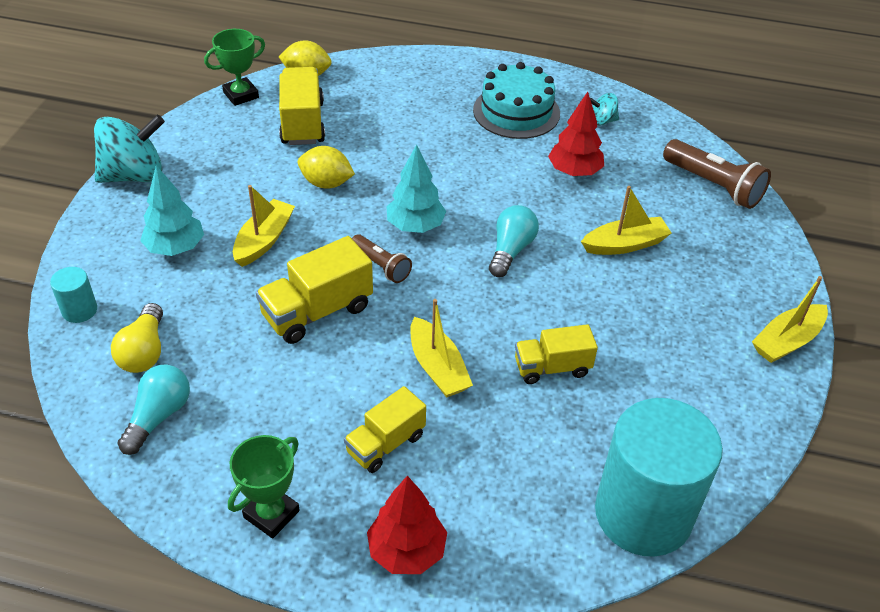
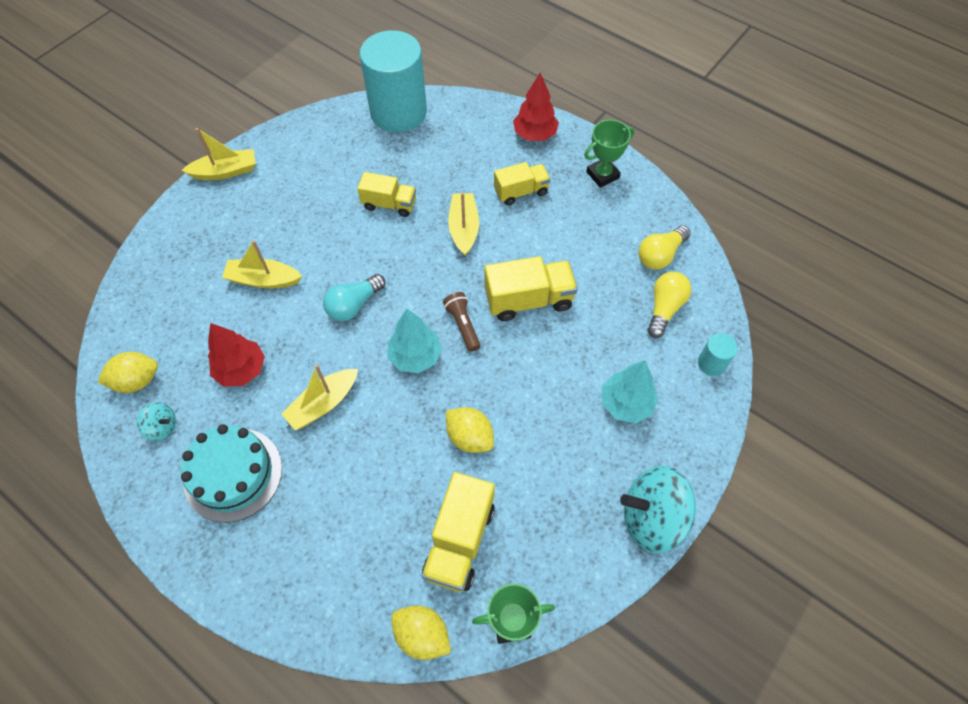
camera: 155 degrees left, 15 degrees up
turquoise light bulb [117,364,190,455] -> yellow light bulb [639,225,690,270]
yellow boat [233,185,295,267] -> yellow boat moved to [282,365,358,430]
brown flashlight [663,139,771,209] -> none
none -> yellow lemon [97,352,158,393]

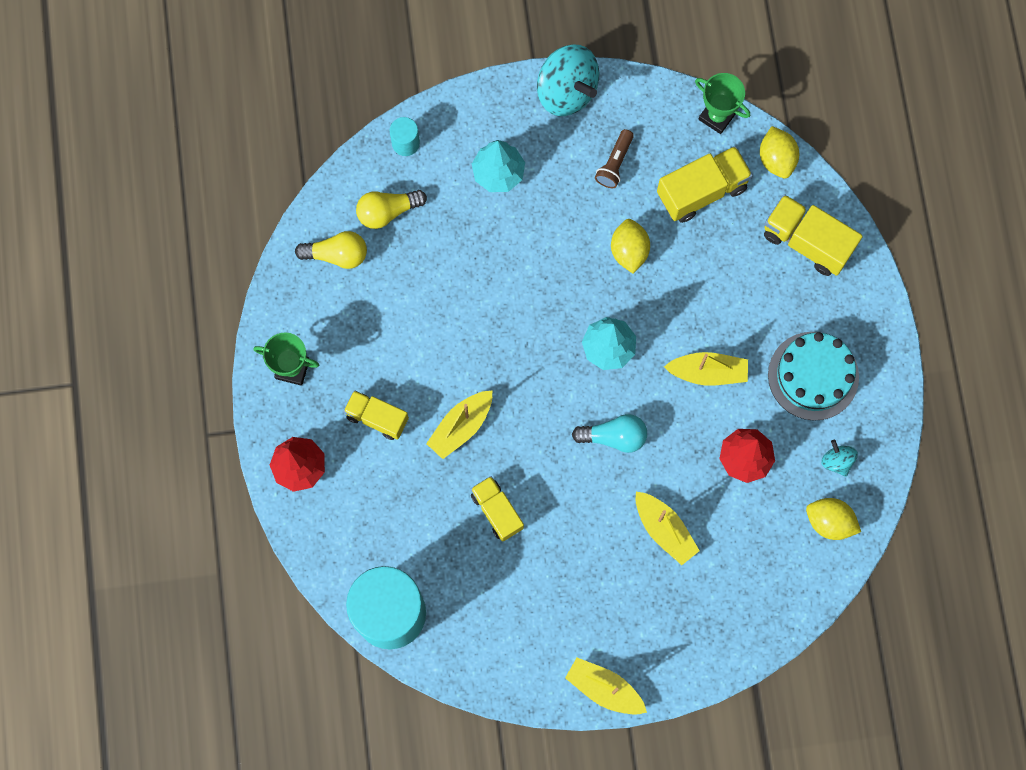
camera: 135 degrees left, 15 degrees up
brown flashlight [443,292,481,352] -> brown flashlight moved to [595,129,634,188]
yellow truck [485,256,578,321] -> yellow truck moved to [764,194,863,276]

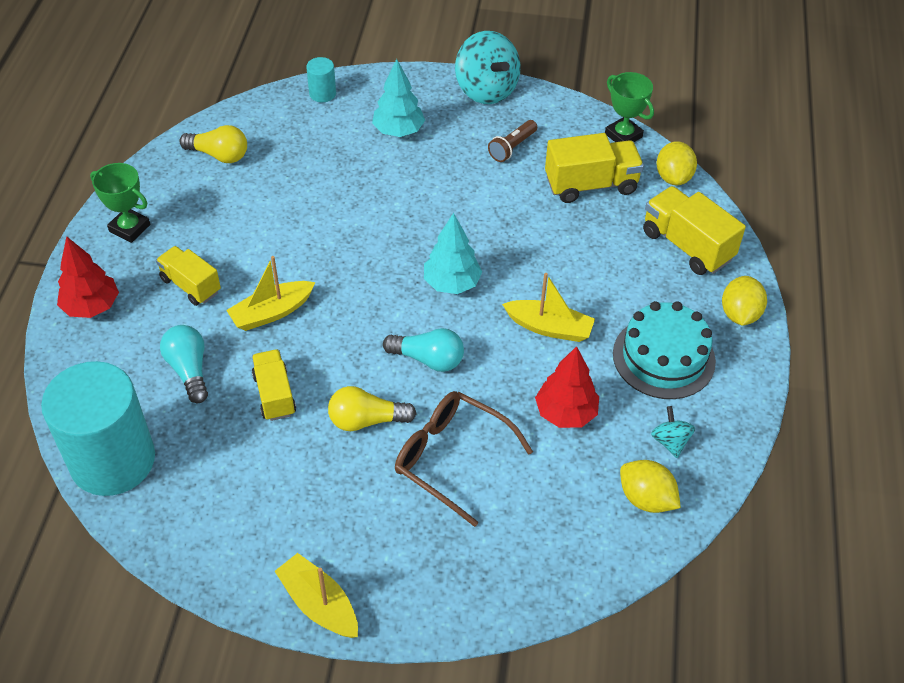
camera: 15 degrees right, 25 degrees down
yellow light bulb [356,190,427,229] -> yellow light bulb moved to [328,386,417,431]
yellow lemon [611,219,650,273] -> yellow lemon moved to [722,276,767,326]
yellow boat [636,492,700,565] -> brown glasses [395,391,533,527]
none -> turquoise light bulb [160,325,208,403]

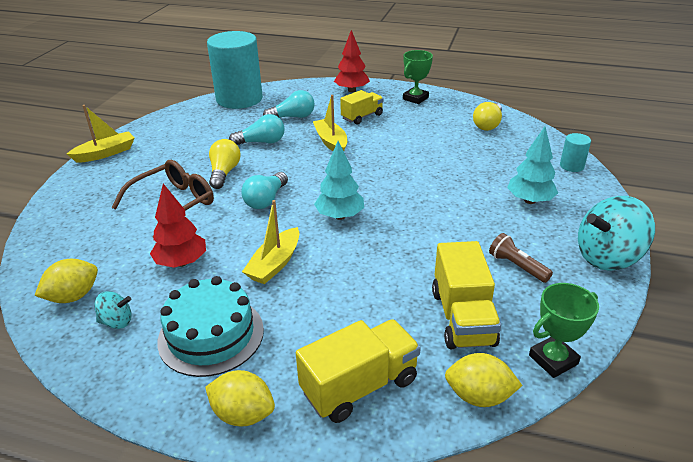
camera: 100 degrees right, 15 degrees down
yellow truck [252,349,296,421] -> turquoise light bulb [229,114,285,145]

